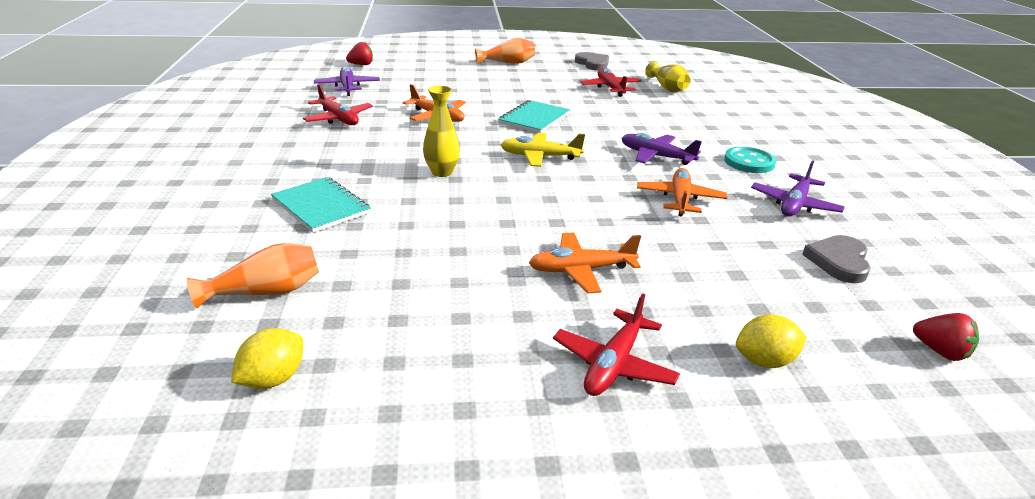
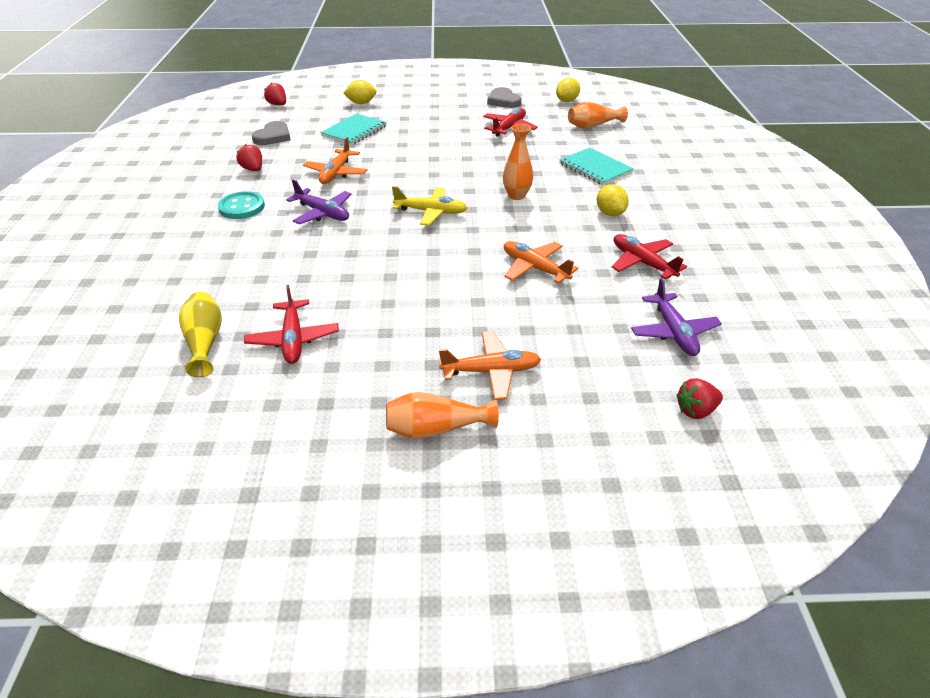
camera: 175 degrees left, 10 degrees up
yellow vase [423,86,460,177] -> orange vase [503,124,533,200]
turquoise notebook [498,100,570,133] -> turquoise notebook moved to [320,113,387,145]
orange plane [529,232,641,293] -> orange plane moved to [439,331,541,400]
red plane [553,293,680,396] -> red plane moved to [483,108,538,137]
grey heart [575,52,609,70] -> grey heart moved to [487,87,521,108]
purple plane [751,161,845,217] -> red strawberry [237,144,262,171]
none -> yellow lemon [597,184,629,216]

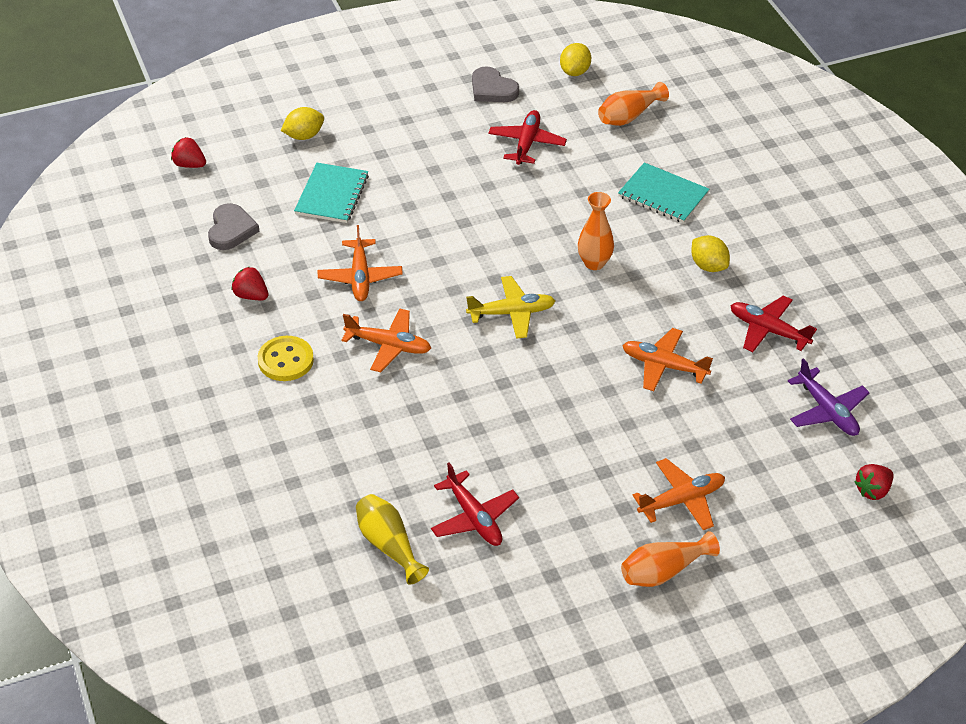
camera: 20 degrees left, 5 degrees up
turquoise button [218,191,265,219] -> yellow button [258,336,314,381]
purple plane [286,179,352,224] -> orange plane [341,308,431,372]

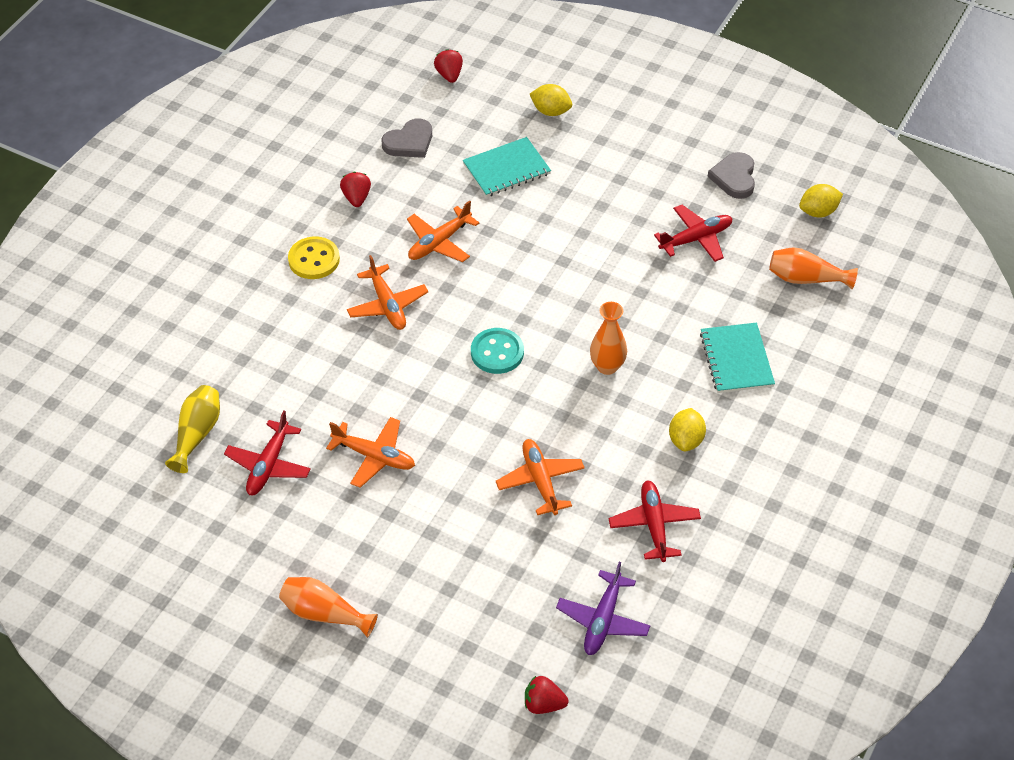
camera: 50 degrees right, 5 degrees up
yellow plane [466,276,555,339] -> turquoise button [471,328,524,374]
orange plane [632,458,725,530] -> orange plane moved to [326,417,415,488]

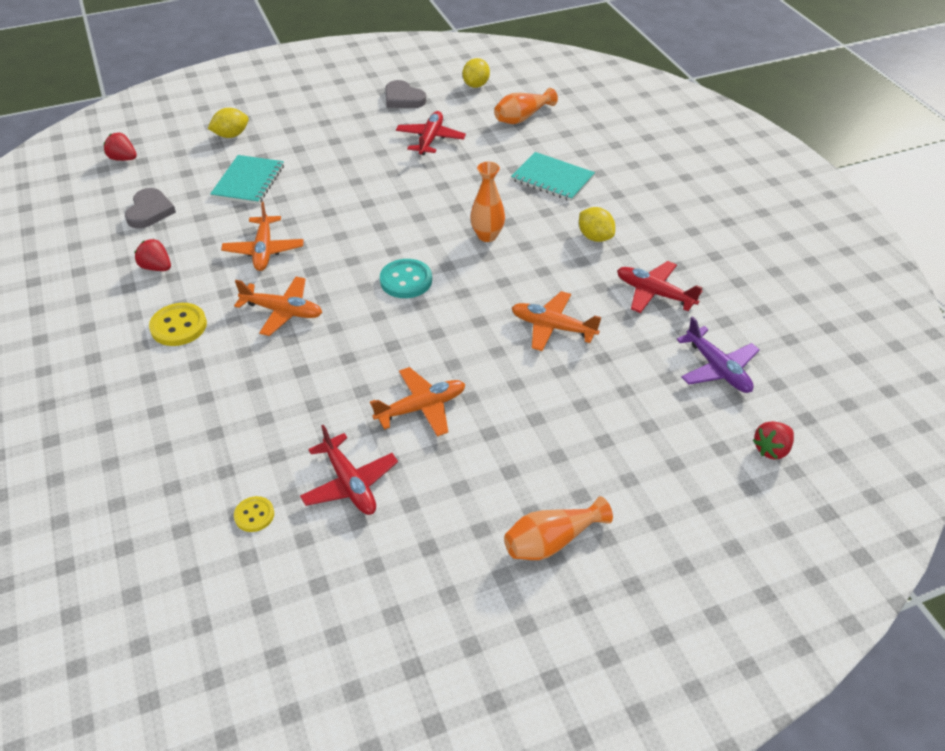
camera: 50 degrees left, 5 degrees down
yellow vase [165,385,220,473] -> yellow button [234,496,274,532]

